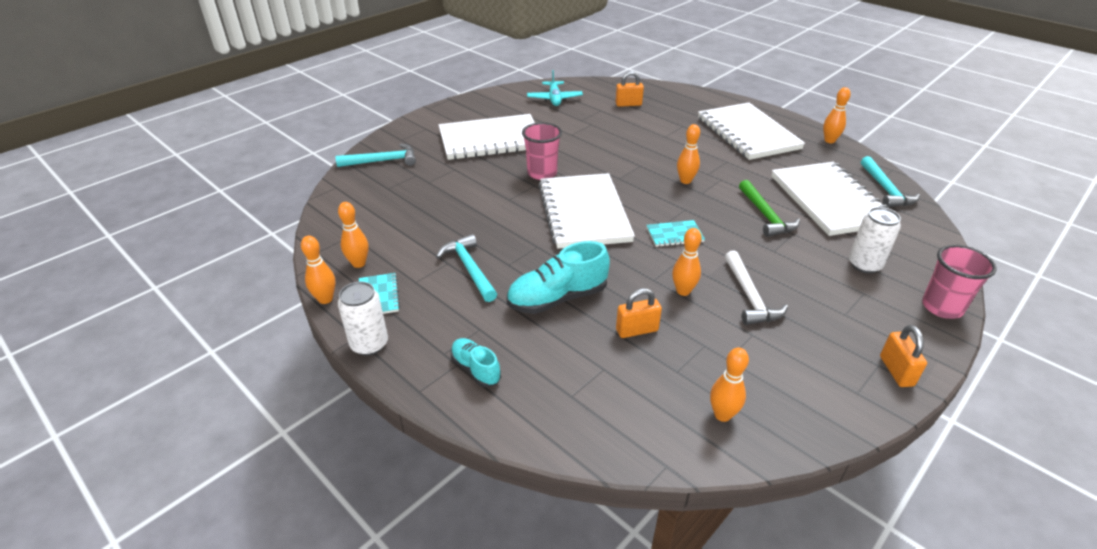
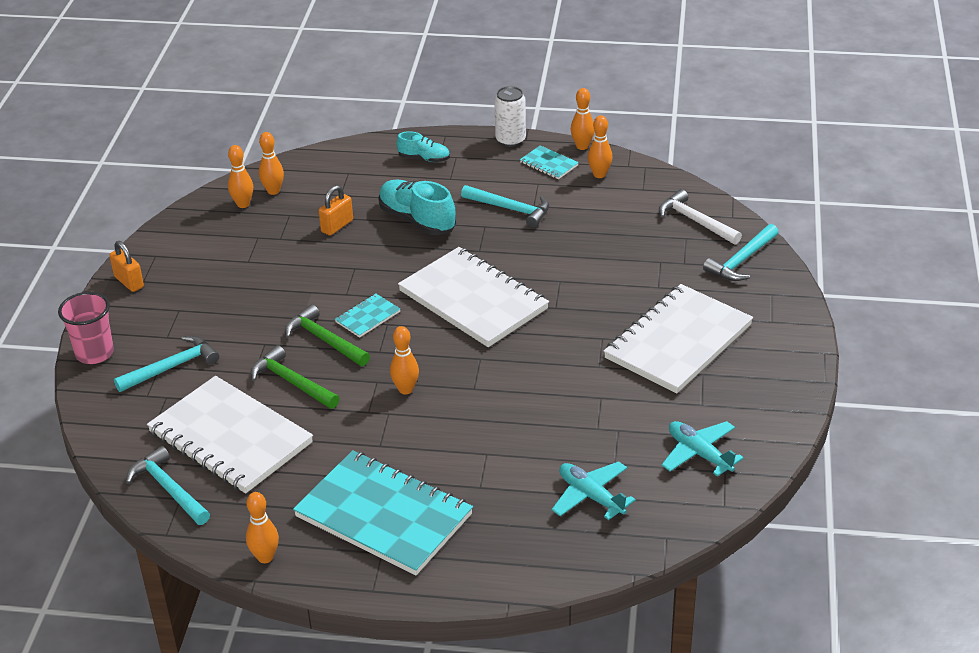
camera: 145 degrees right, 0 degrees up
turquoise shoe [506,241,610,314] -> turquoise shoe turned 75 degrees counterclockwise [378,180,456,235]
pink cup [522,122,562,180] -> none
orange padlock [615,71,644,107] -> turquoise plane [552,461,635,520]
orange bowling pin [672,228,702,296] -> orange bowling pin moved to [259,132,284,195]
white notebook [698,102,805,160] -> turquoise notebook [293,450,473,575]
white hammer [725,250,788,325] -> white hammer moved to [659,189,742,245]
white can [849,207,901,273] -> turquoise hammer [114,336,219,392]
none -> green hammer [285,304,370,366]

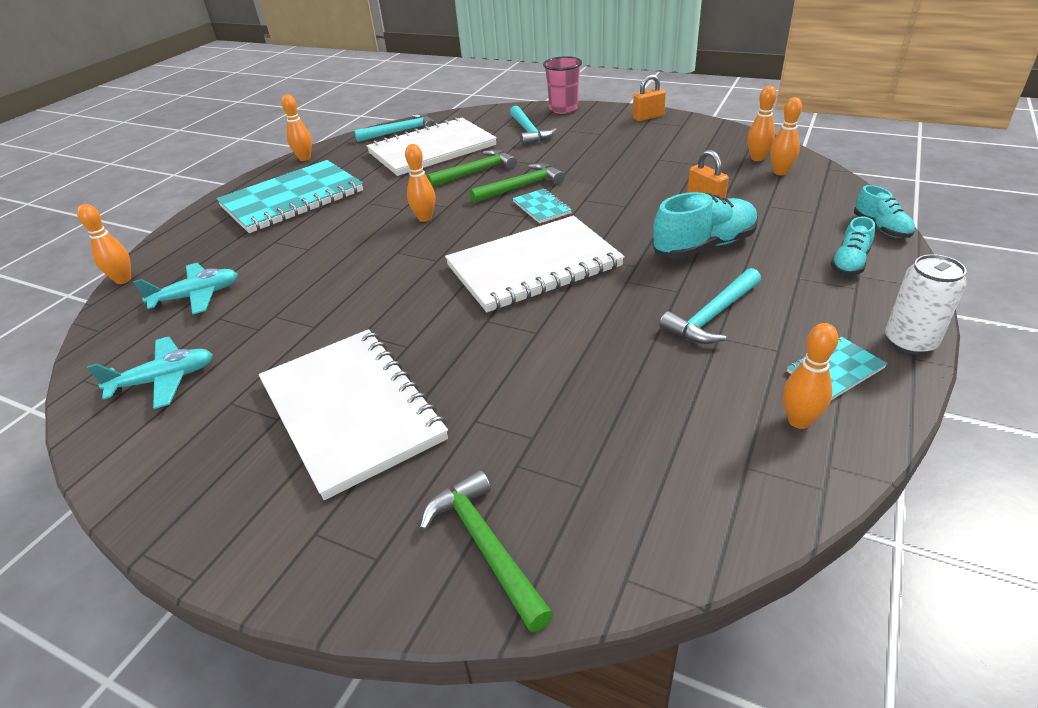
camera: 110 degrees right, 0 degrees up
orange bowling pin [571,88,595,150] -> orange bowling pin moved to [77,204,131,284]
white hammer [659,189,742,245] -> none
turquoise hammer [703,224,779,281] -> green hammer [420,470,553,632]
none -> turquoise shoe [854,185,915,238]

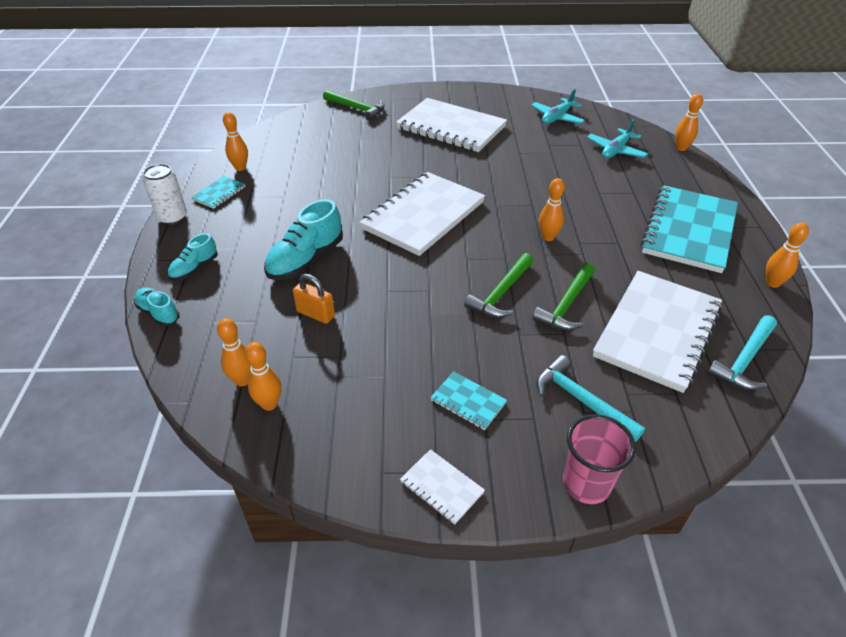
camera: 150 degrees right, 5 degrees up
turquoise notebook [513,189,572,223] -> turquoise notebook moved to [430,371,507,430]
orange padlock [633,74,666,121] -> white notebook [400,449,485,525]
turquoise hammer [659,268,761,344] -> none
turquoise shoe [831,216,875,275] -> turquoise shoe turned 150 degrees counterclockwise [168,233,218,281]

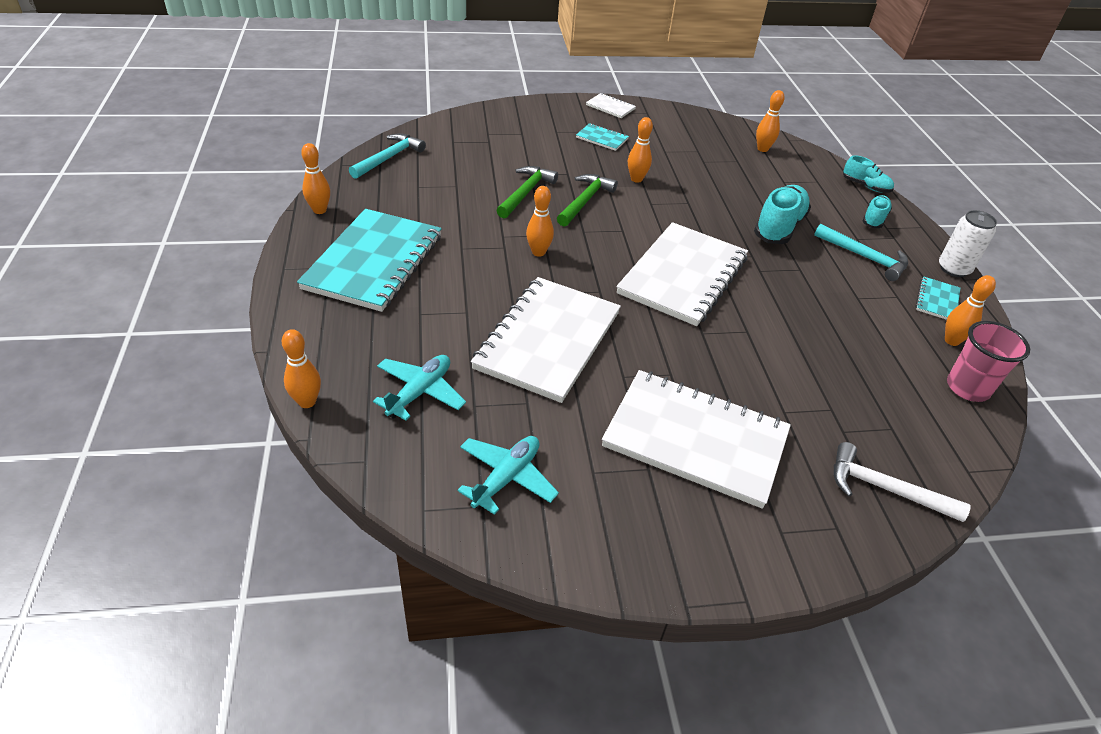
camera: 170 degrees right, 0 degrees up
orange bowling pin [245,342,281,411] -> orange bowling pin moved to [628,117,653,183]
orange padlock [293,274,335,324] -> none
green hammer [323,90,385,121] -> white hammer [834,442,971,522]
turquoise hammer [536,355,645,442] -> turquoise hammer moved to [814,224,908,281]
pink cup [563,414,636,504] -> pink cup moved to [947,321,1030,402]
white notebook [593,271,723,393] -> white notebook moved to [471,277,621,403]

